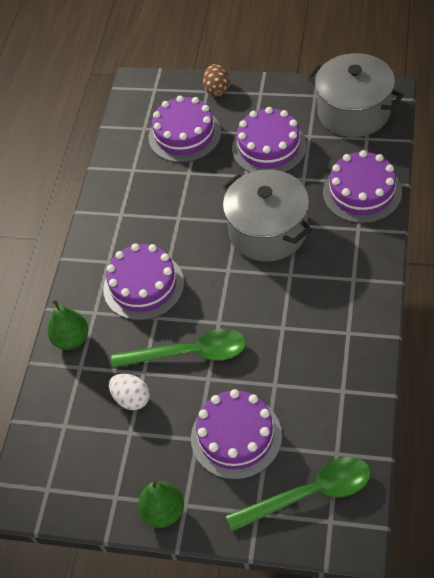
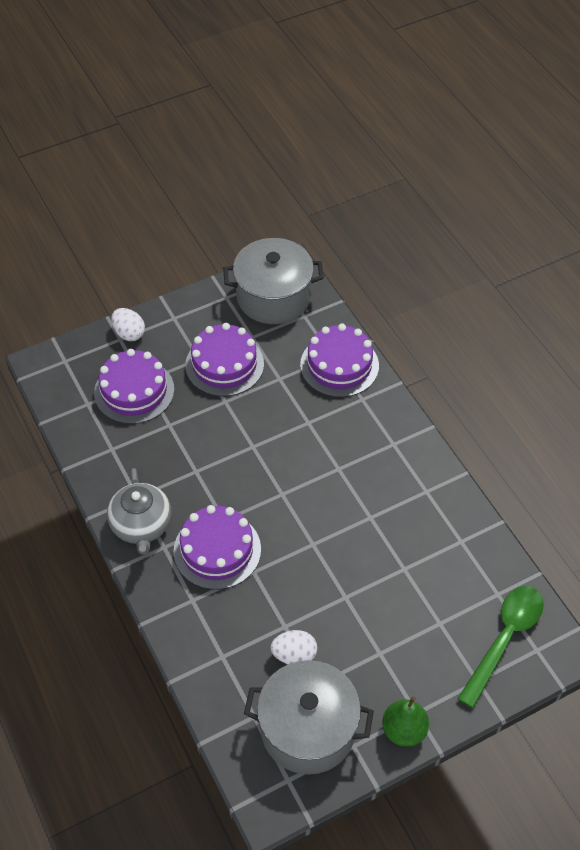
camera: 45 degrees left, 0 degrees up
green pear [47,299,89,350] -> none
green spoon [111,329,246,368] -> none
purple cake [191,389,282,480] -> none
brown egg [203,64,230,97] -> white egg [111,308,145,341]
grey pot [222,169,312,262] -> grey pot moved to [244,660,374,774]
none -> grey teapot [107,468,172,555]

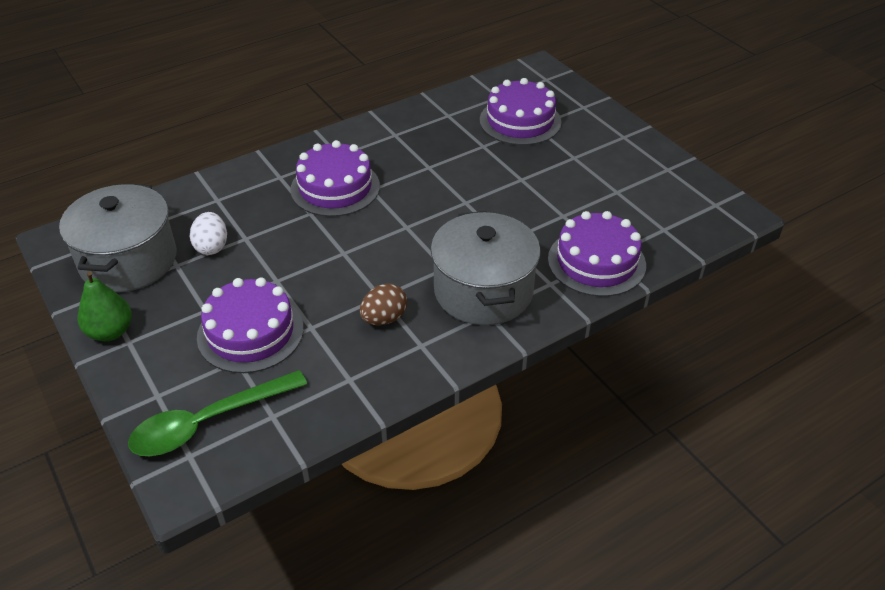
camera: 85 degrees right, 10 degrees down
grey teapot [107,468,172,555] -> none
white egg [111,308,145,341] -> none
purple cake [185,323,264,397] -> purple cake moved to [197,277,304,373]
grey pot [223,238,324,324] -> grey pot moved to [431,211,541,325]
green spoon [457,586,544,708] -> green spoon turned 120 degrees clockwise [128,370,307,456]
none -> brown egg [360,283,407,325]

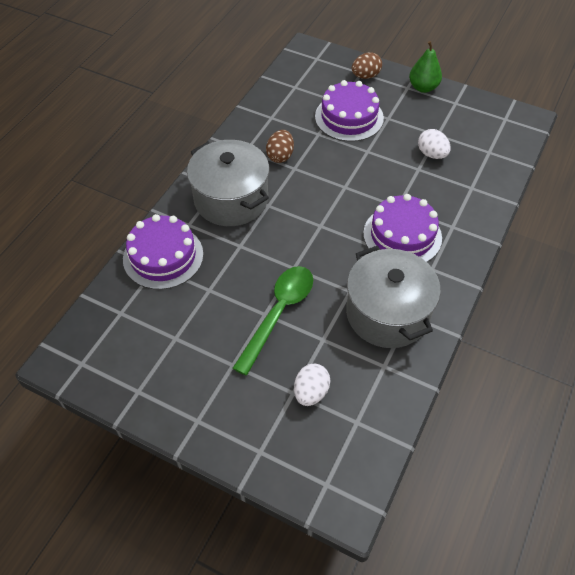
camera: 150 degrees right, 10 degrees up
grey pot [59,184,176,292] -> grey pot moved to [346,246,441,348]
green spoon [128,370,307,456] -> green spoon moved to [232,266,313,376]
purple cake [480,78,561,145] -> white egg [294,364,330,406]
none -> brown egg [352,52,382,79]

